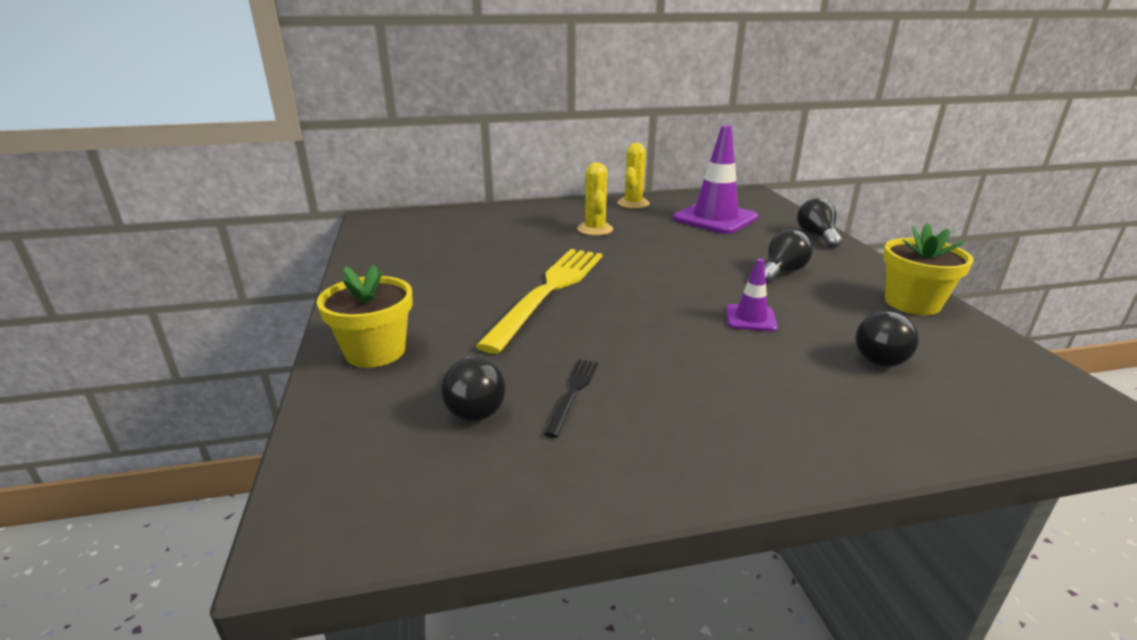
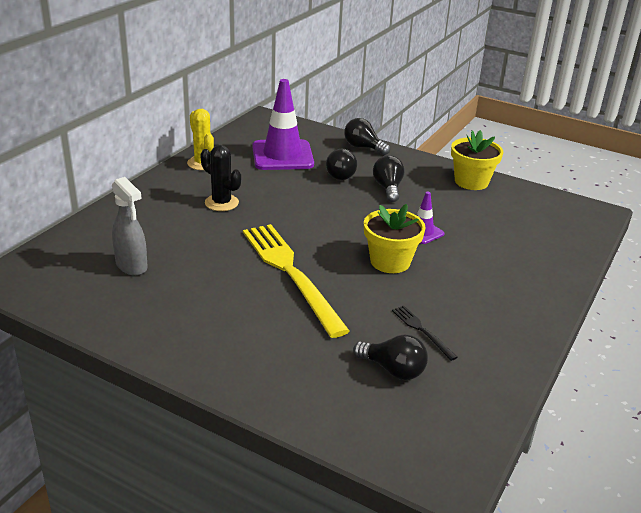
camera: 50 degrees left, 5 degrees up
yellow flower pot [317,265,413,368] -> yellow flower pot moved to [364,204,426,273]
yellow cactus [577,162,613,236] -> black cactus [200,145,241,211]
black light bulb [856,311,919,367] -> black light bulb moved to [326,149,357,180]
none -> grey spray bottle [112,177,148,276]

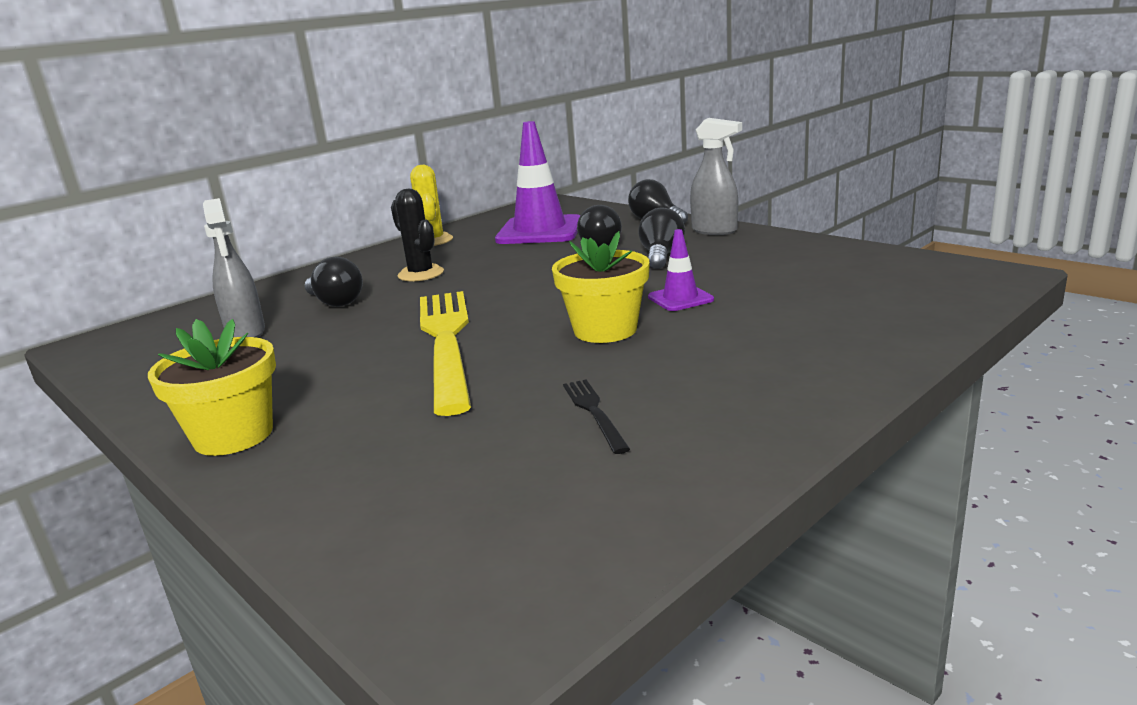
camera: 20 degrees right, 10 degrees down
black light bulb [353,334,428,380] -> black light bulb moved to [304,257,363,307]
yellow flower pot [451,130,503,190] -> yellow flower pot moved to [148,319,276,456]
none -> grey spray bottle [690,118,742,235]

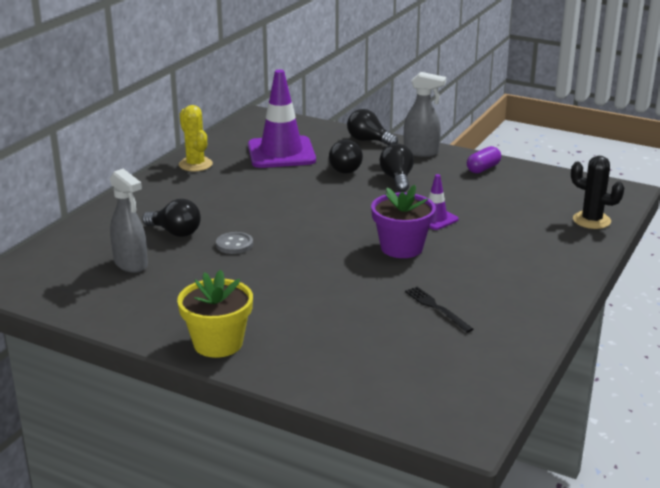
camera: 20 degrees left, 5 degrees up
black cactus [391,189,444,281] -> black cactus moved to [571,156,624,229]
yellow fork [420,291,471,416] -> none
yellow flower pot [552,231,650,343] -> purple flower pot [371,185,436,258]
none -> grey button [216,232,253,254]
none -> purple capsule [467,146,501,173]

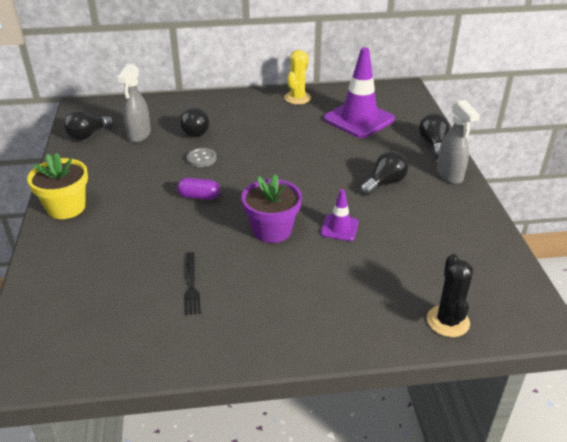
camera: 55 degrees right, 10 degrees up
black light bulb [329,140,363,174] -> black light bulb moved to [63,110,113,140]
black fork [405,287,474,333] -> black fork turned 150 degrees clockwise [185,252,201,315]
purple capsule [467,146,501,173] -> purple capsule moved to [177,178,220,200]

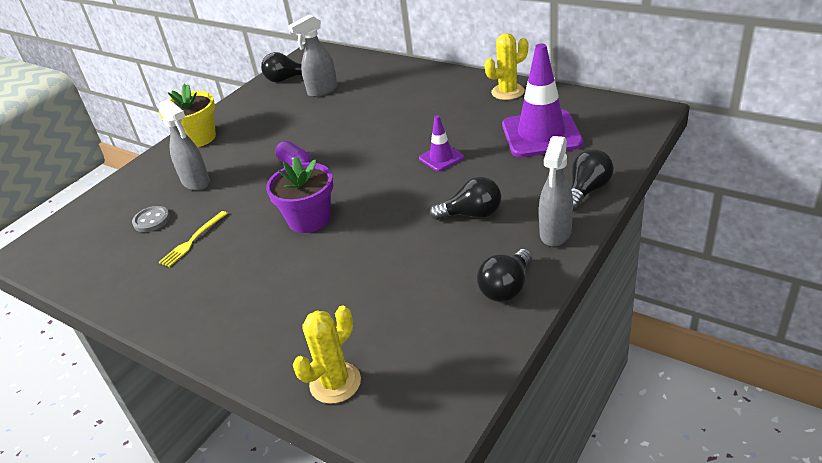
camera: 45 degrees right, 0 degrees up
black light bulb [180,108,209,137] -> black light bulb moved to [477,249,532,302]
black fork [185,252,201,315] -> yellow fork [159,211,228,267]
grey button [187,148,216,167] -> grey button moved to [132,206,170,232]
purple traffic cone [320,189,359,241] -> purple traffic cone moved to [419,115,464,171]
black cactus [427,254,473,337] -> yellow cactus [293,306,361,404]
none -> grey spray bottle [158,99,210,191]

